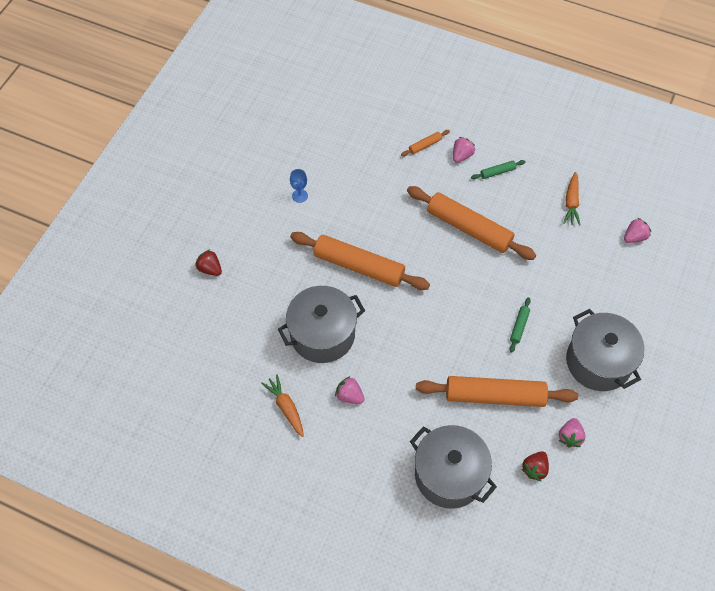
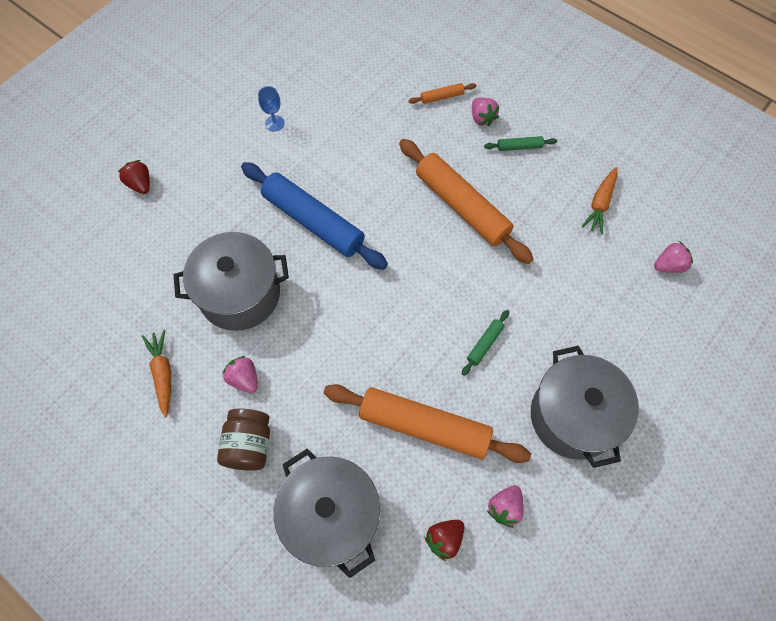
camera: 15 degrees right, 5 degrees up
orange rolling pin [290,232,430,290] -> blue rolling pin [241,162,388,270]
pink strawberry [453,137,475,163] -> pink strawberry turned 105 degrees clockwise [472,97,499,127]
none -> brown jar [217,409,270,471]

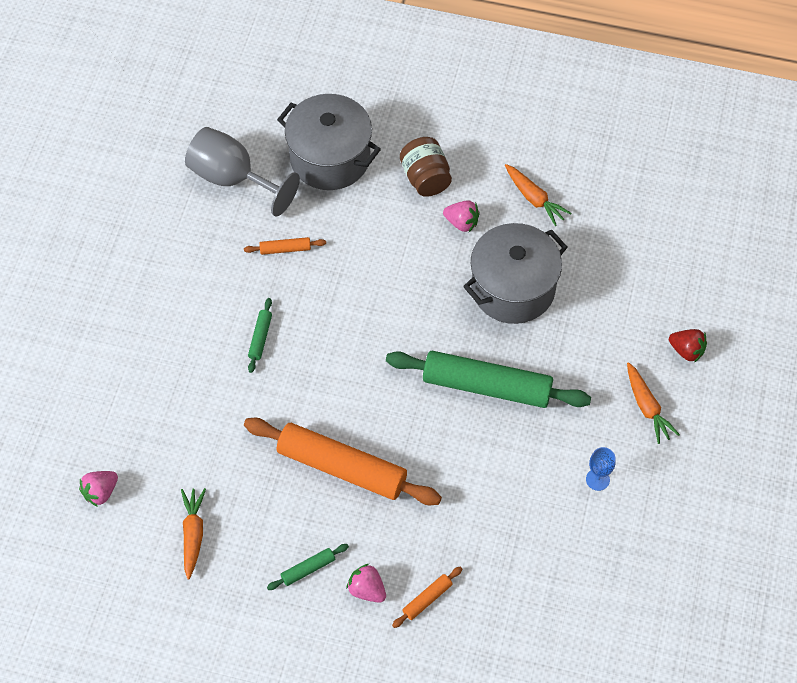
camera: 155 degrees right, 5 degrees down
blue rolling pin [241,162,388,270] -> green rolling pin [386,351,591,408]
orange rolling pin [324,384,531,463] -> orange rolling pin [244,237,326,255], size x0.42
red strawberry [424,520,465,561] -> grey goblet [185,127,300,217]
pink strawberry [487,485,524,528] -> none
grey pot [531,346,639,468] -> none
none -> orange carrot [627,362,680,444]

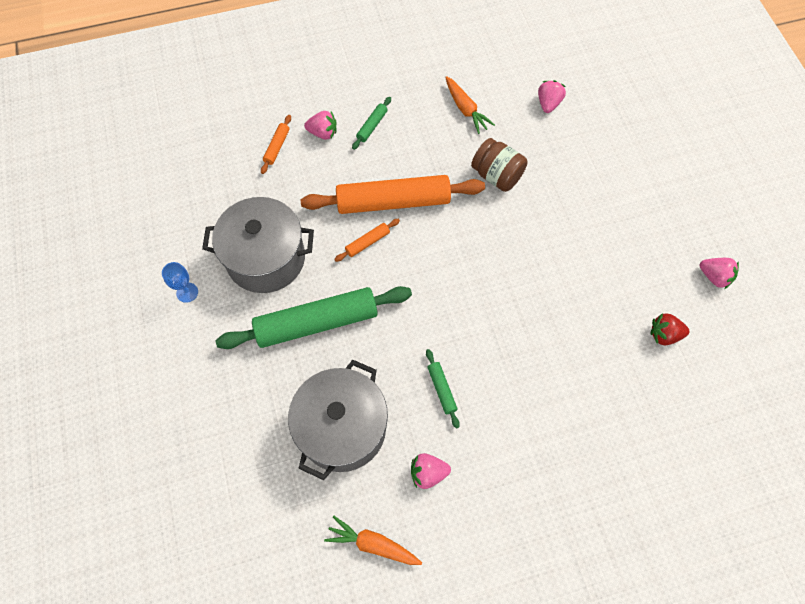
camera: 150 degrees right, 5 degrees up
grey goblet [185,127,300,217] -> none
orange rolling pin [244,237,326,255] -> orange rolling pin moved to [334,219,400,262]
green rolling pin [248,298,272,373] -> green rolling pin moved to [426,349,460,429]
grey pot [277,94,381,190] -> grey pot moved to [202,197,314,293]
brown jar [400,137,452,197] -> brown jar moved to [471,138,528,192]
orange carrot [627,362,680,444] -> none
red strawberry [669,329,707,363] -> red strawberry moved to [651,313,689,345]
none -> pink strawberry [700,258,739,289]

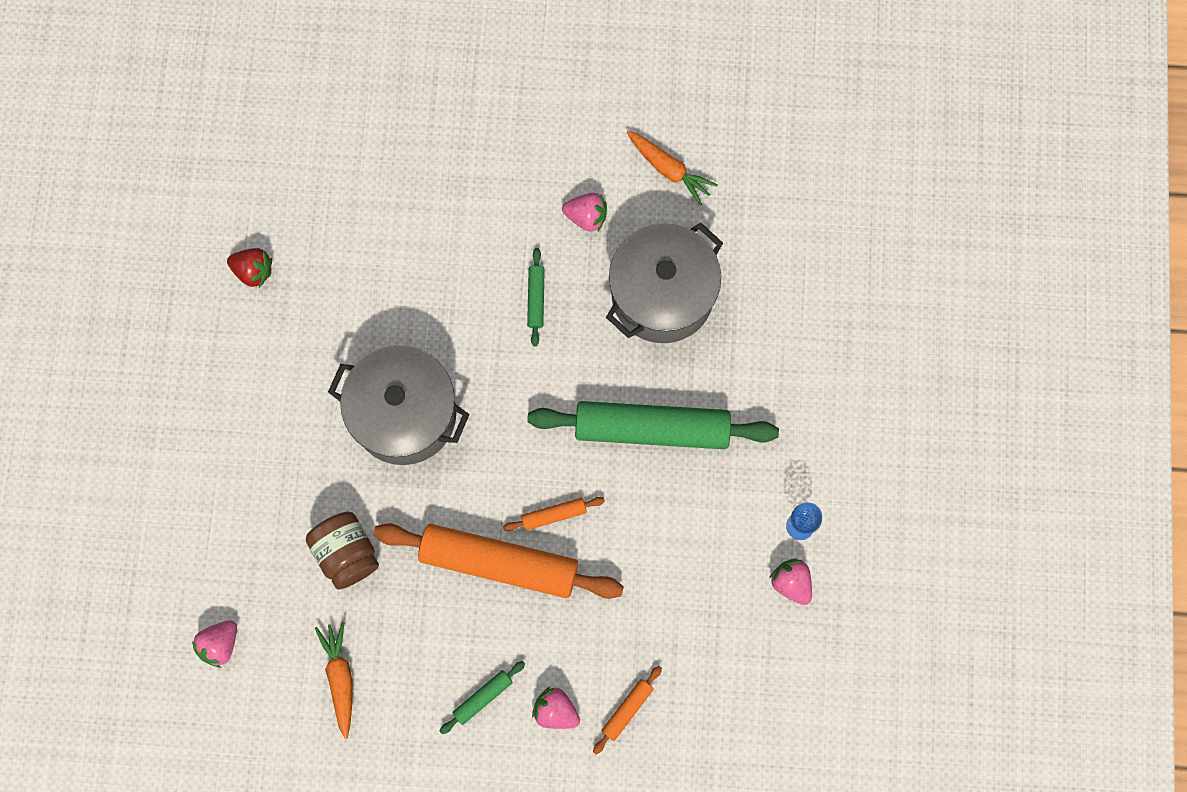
camera: 160 degrees left, 10 degrees up
grey pot [202,197,314,293] -> grey pot moved to [328,346,470,465]
pink strawberry [700,258,739,289] -> pink strawberry moved to [769,558,812,605]

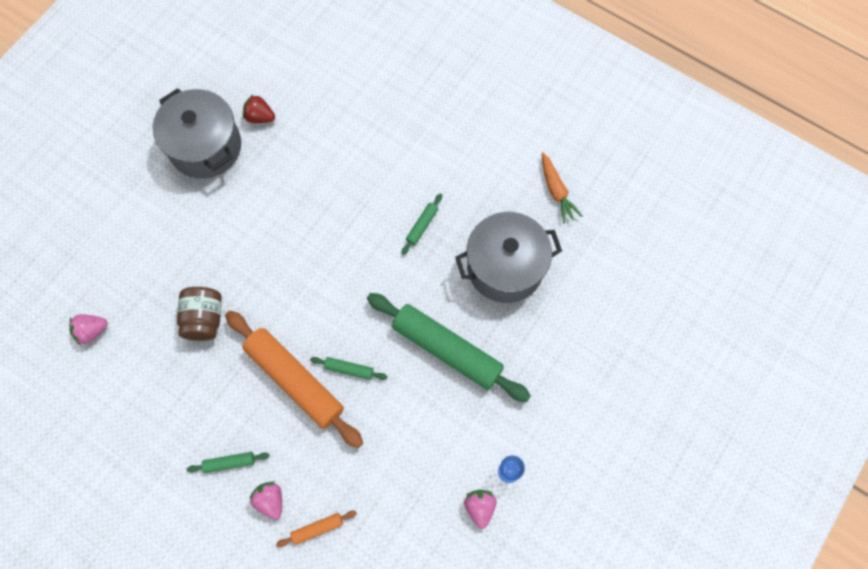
camera: 30 degrees right, 5 degrees down
red strawberry [227,248,272,288] -> red strawberry turned 150 degrees clockwise [243,94,275,123]
orange carrot [315,622,352,739] -> none
grey pot [328,346,470,465] -> grey pot moved to [153,88,241,179]
orange rolling pin [503,497,605,531] -> green rolling pin [310,357,388,380]
pink strawberry [562,193,607,232] -> none

